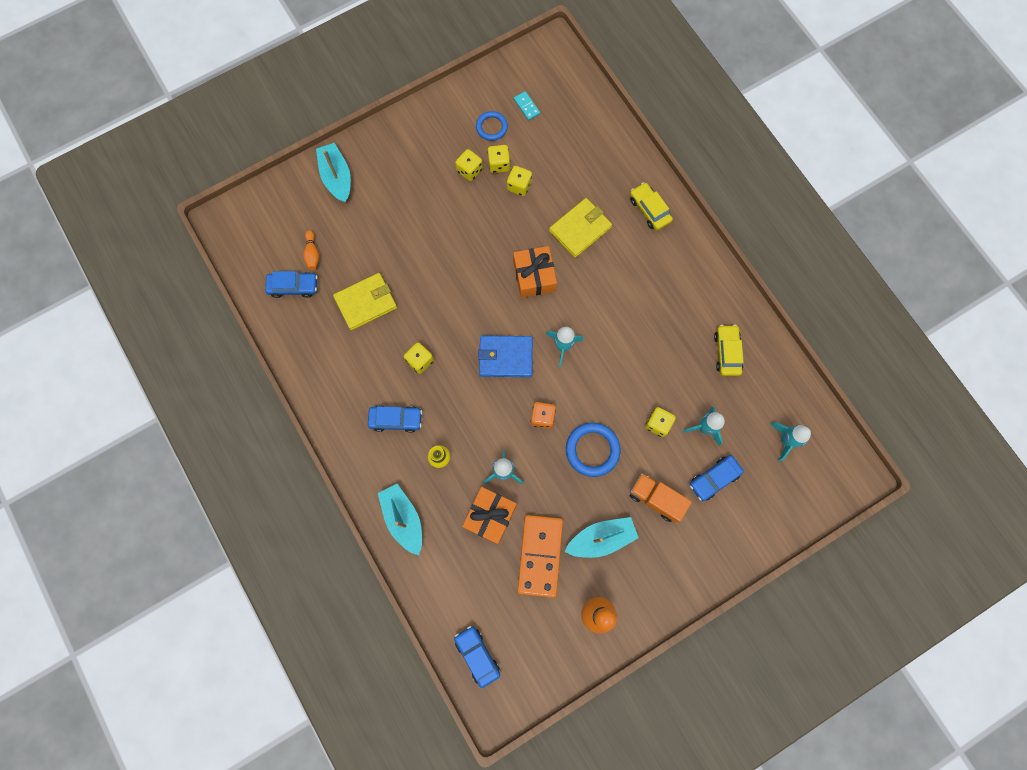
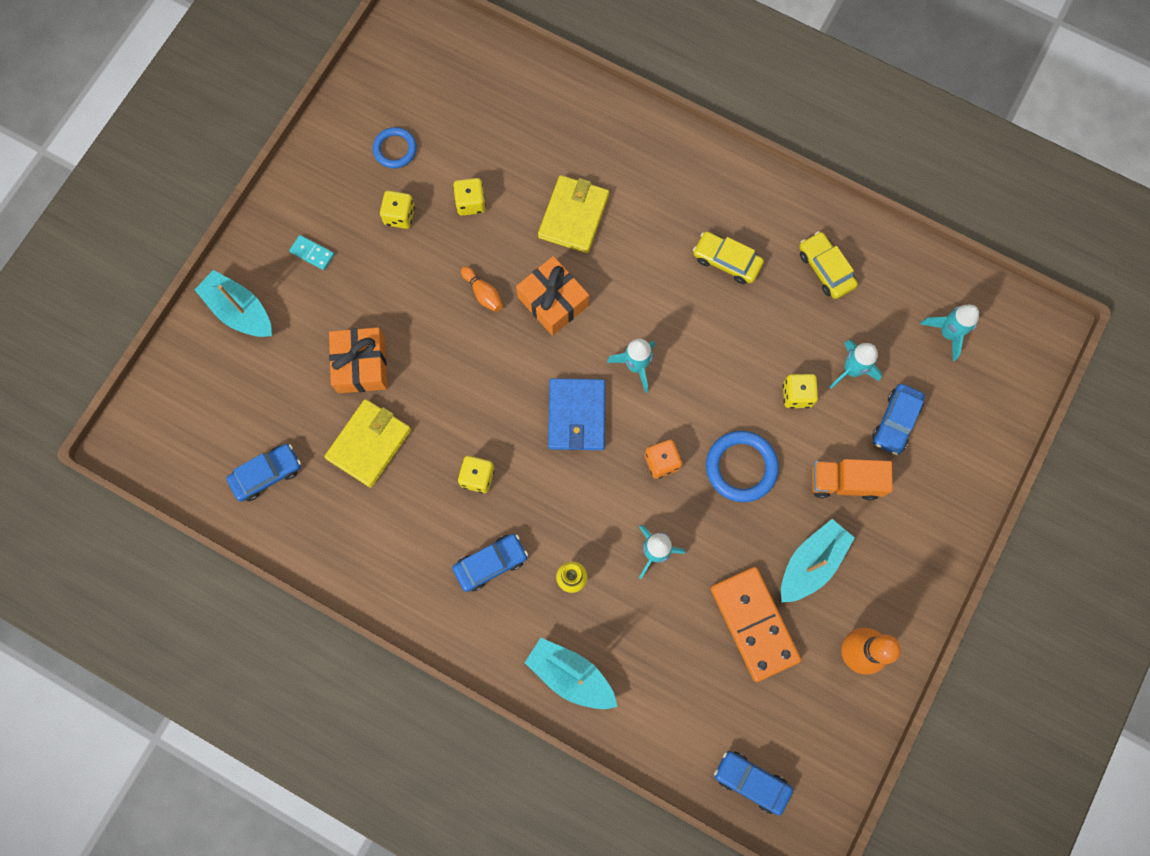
camera: 30 degrees left, 0 degrees up
orange bowling pin [303,230,319,270] -> orange bowling pin moved to [461,267,503,312]
orange gift [462,487,517,544] -> orange gift moved to [329,328,387,393]
blue wallet [478,335,533,377] -> blue wallet turned 60 degrees counterclockwise [548,378,605,450]
yellow dice [487,145,510,173] -> none
turquoise domino [514,91,540,120] -> turquoise domino moved to [289,235,334,270]
yellow car [630,182,673,231] -> yellow car moved to [693,231,764,284]

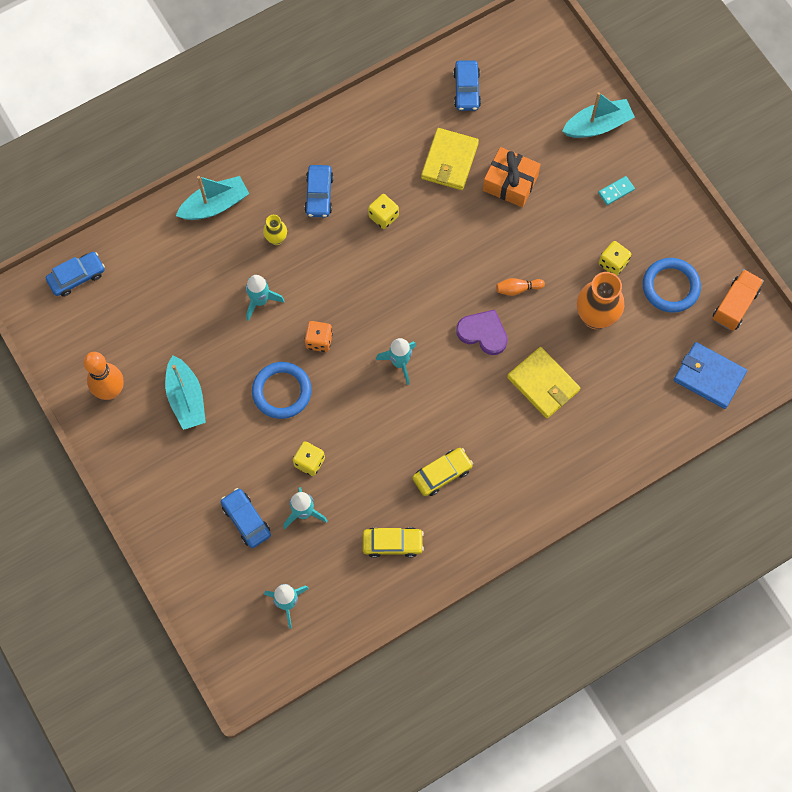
camera: 120 degrees right, 5 degrees down
yellow wallet [324,399,411,488] -> yellow wallet turned 45 degrees clockwise [421,128,479,190]
blue ring [373,127,417,168] -> blue ring [643,258,701,313], size x1.54
yellow dice [453,178,486,216] -> orange vase [577,272,624,329]
orange gift [516,256,589,335] -> purple heart [456,309,508,355]
blue wallet [548,378,605,450] -> blue wallet moved to [674,342,747,409]
orange domino [711,567,801,682] -> none
orange truck [812,459,893,500] -> orange truck moved to [713,269,764,331]

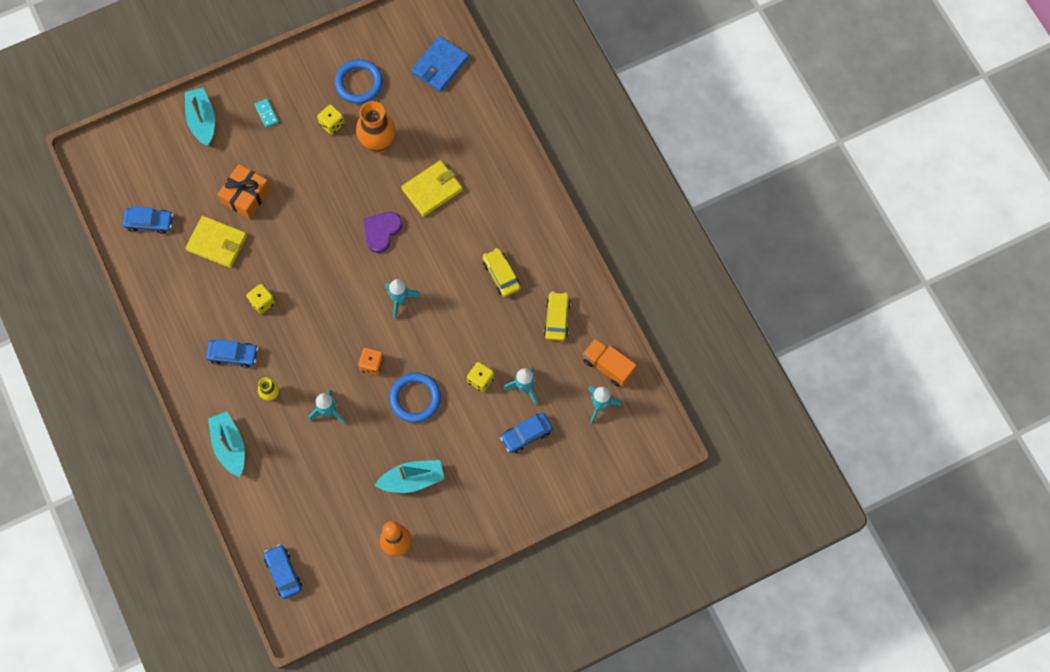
camera: 85 degrees left, 0 degrees up
orange bowling pin [496,278,545,296] -> none
orange truck [713,269,764,331] -> orange truck moved to [583,339,636,387]

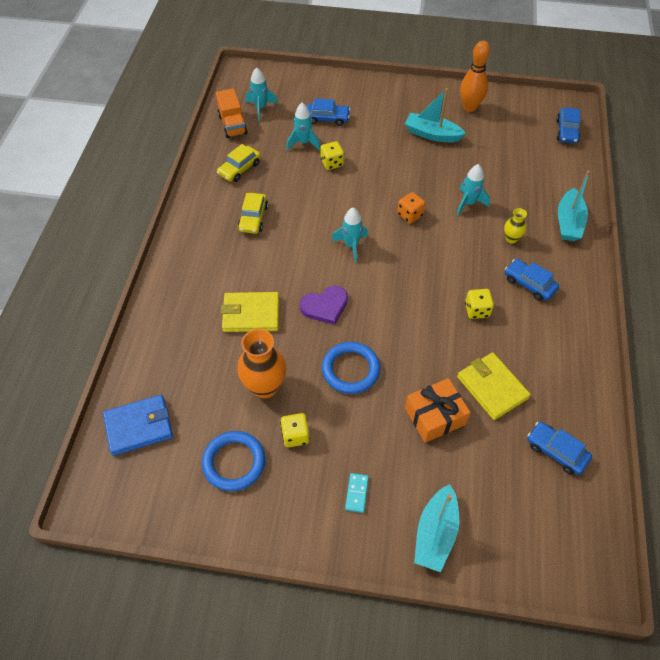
camera: 145 degrees left, 15 degrees down
blue ring [389,373,441,423] -> blue ring moved to [322,342,380,394]

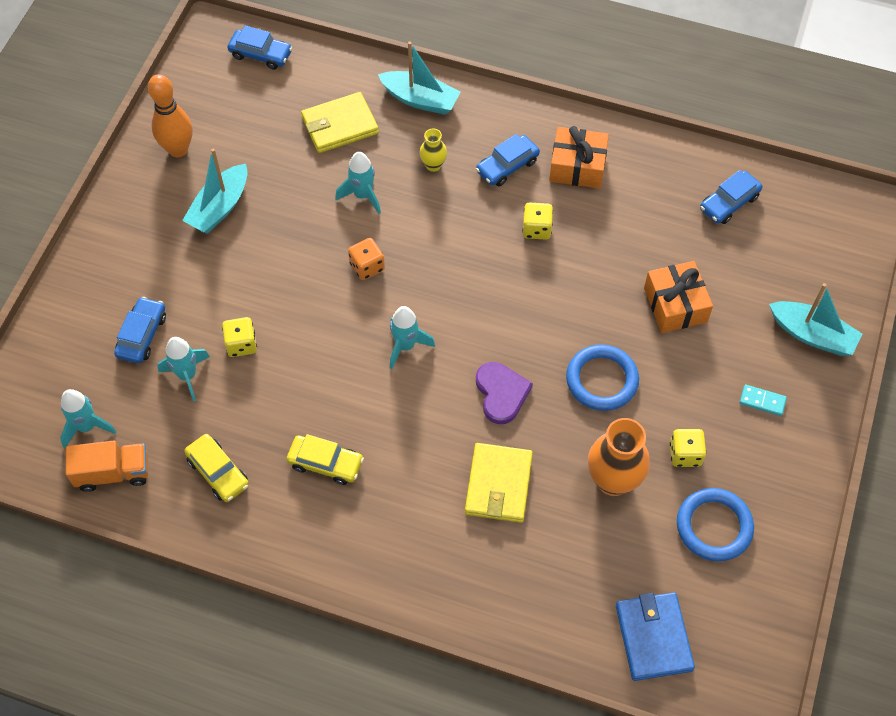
camera: 80 degrees left, 5 degrees up
yellow wallet [457,352,531,420] -> yellow wallet moved to [301,92,379,153]
none -> orange gift [549,126,609,189]

